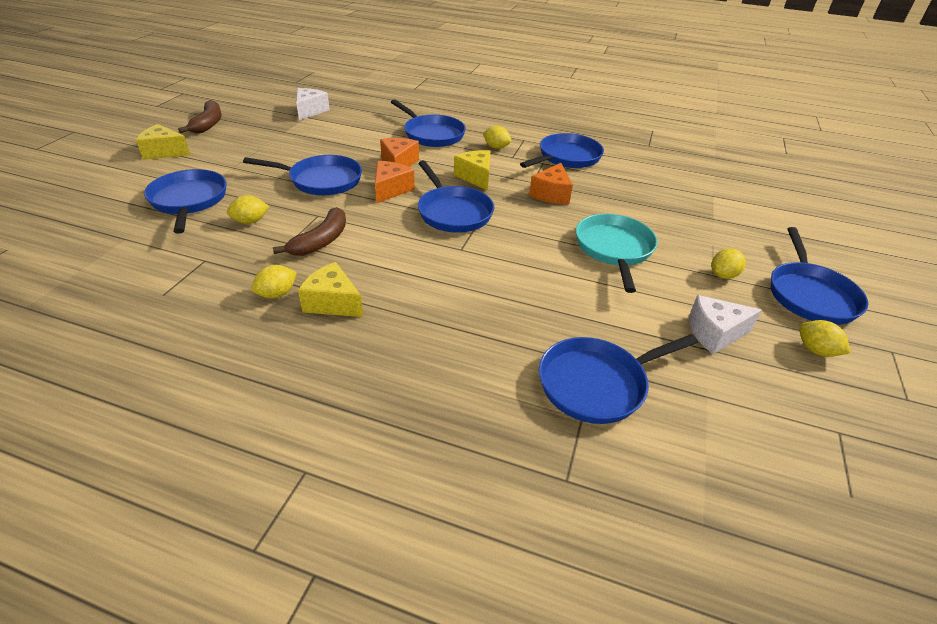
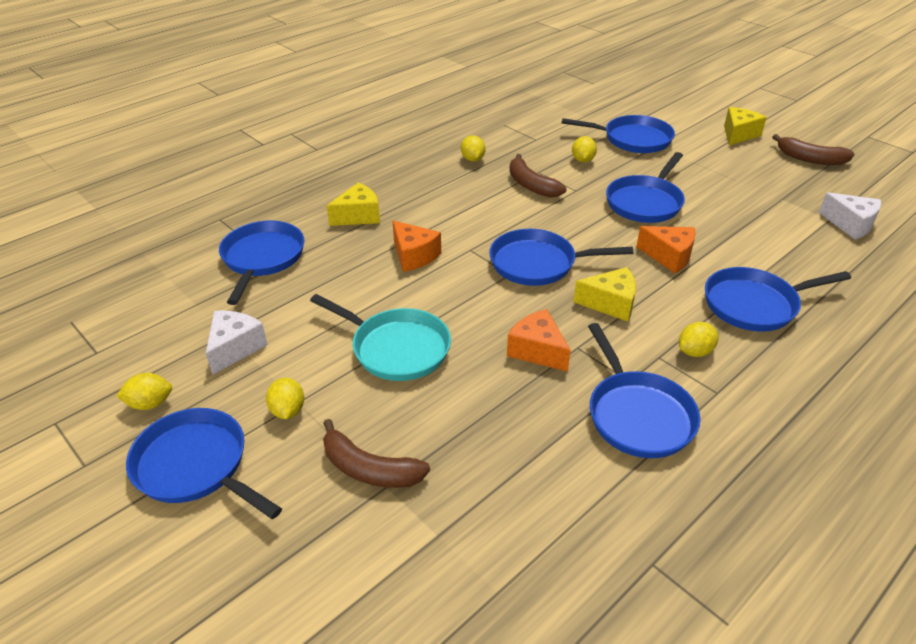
camera: 120 degrees right, 0 degrees up
yellow cheese [298,262,363,317] -> yellow cheese moved to [327,183,380,226]
orange cheese [375,161,415,204] -> orange cheese moved to [393,220,441,272]
none -> brown banana [323,419,430,488]

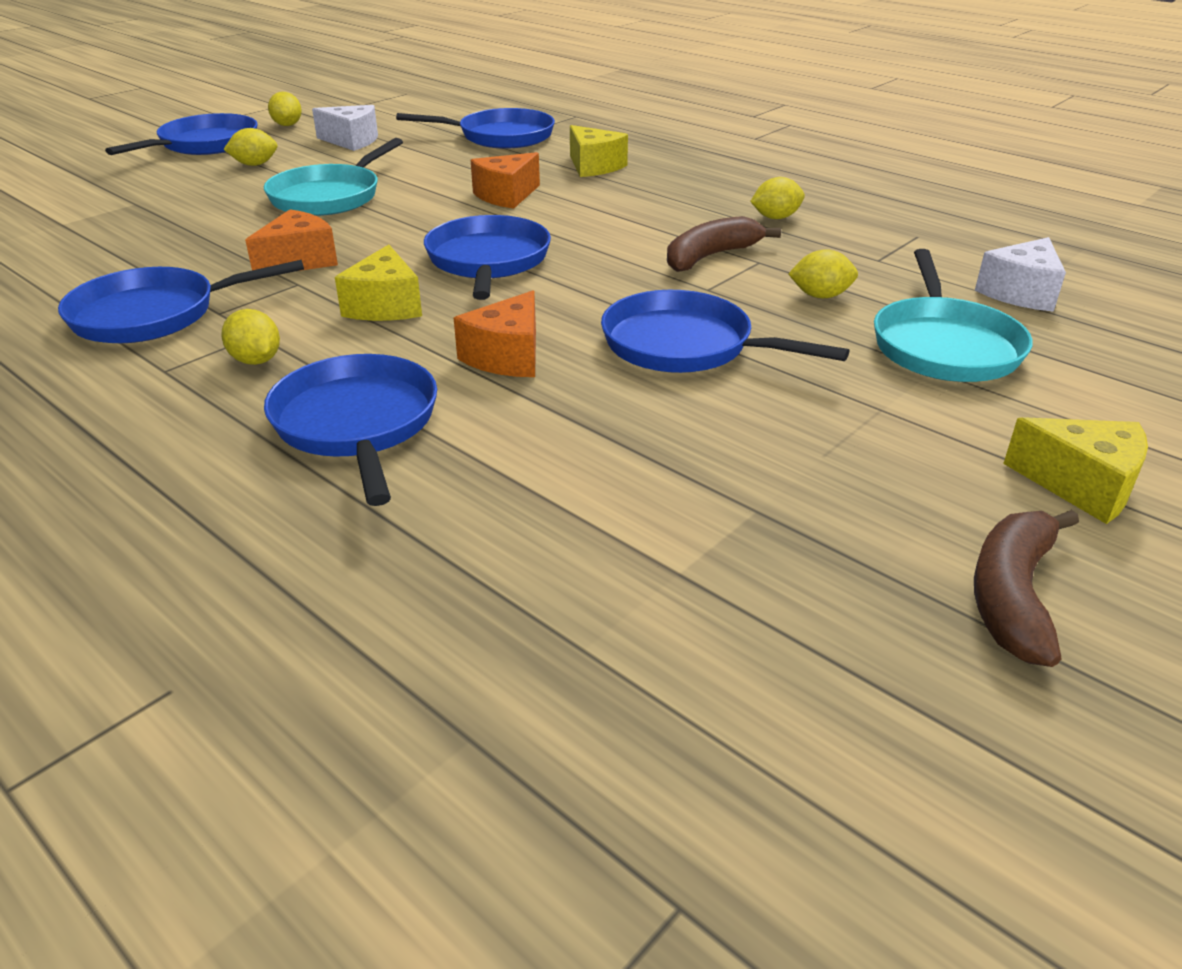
camera: 85 degrees right, 5 degrees down
brown banana [323,419,430,488] -> none
blue pan [562,115,675,153] -> turquoise pan [874,249,1033,382]
white cheese [819,192,881,239] -> white cheese moved to [975,237,1066,312]

